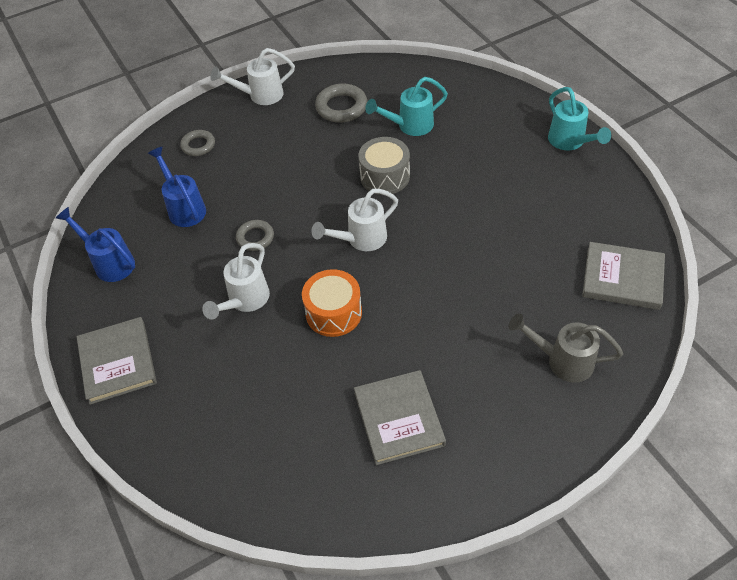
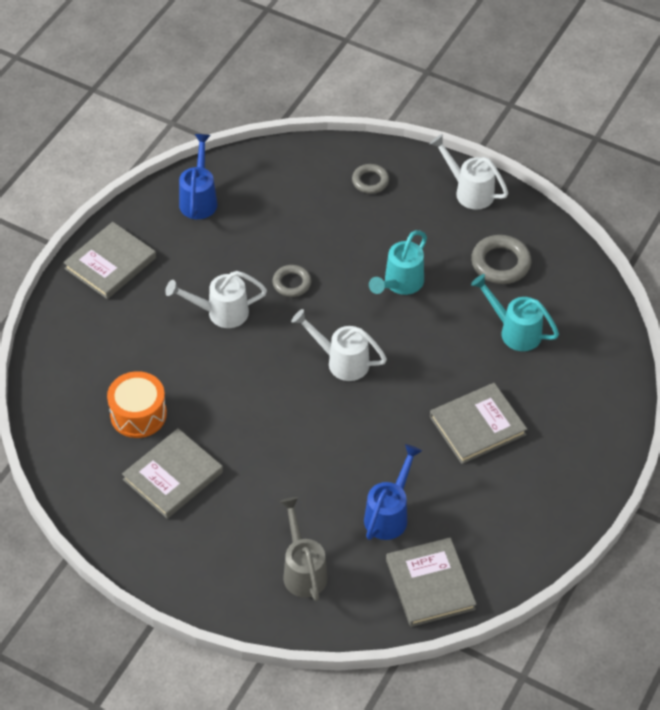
camera: 55 degrees right, 0 degrees up
blue watering can [148,147,206,227] -> blue watering can moved to [364,444,422,540]
orange drum [302,269,362,337] -> orange drum moved to [107,371,167,438]
grey drum [359,137,410,195] -> none
turquoise watering can [548,87,611,150] -> turquoise watering can moved to [369,230,427,295]
none -> grey book [430,383,527,464]

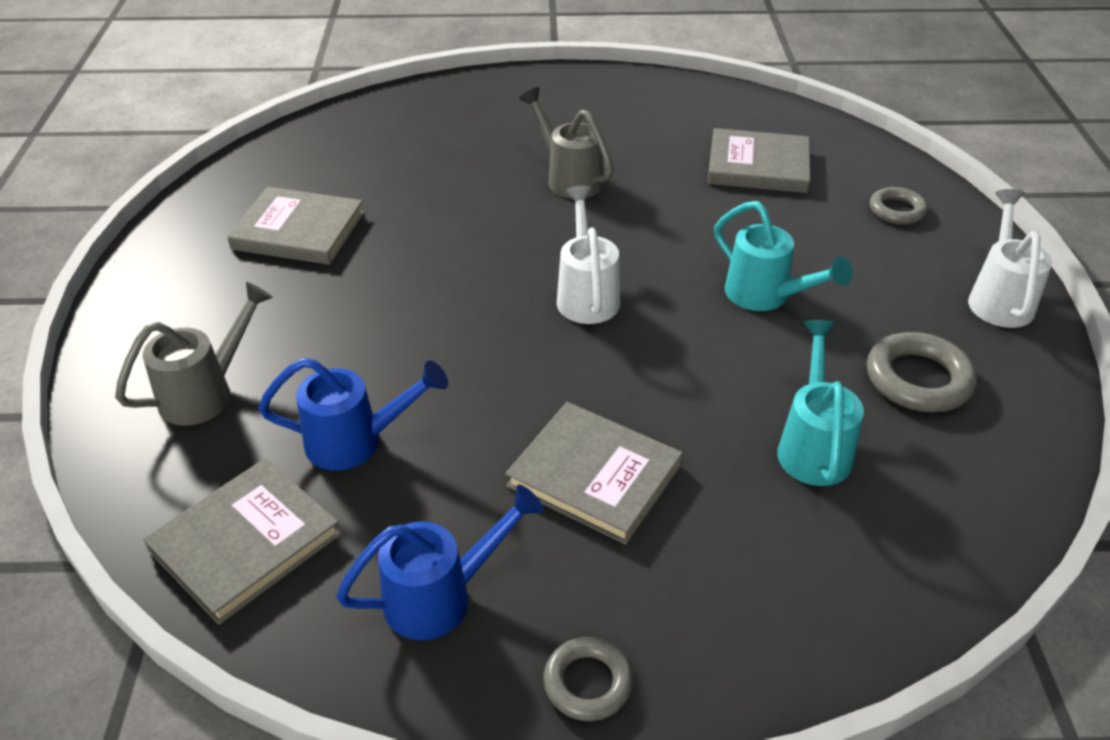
camera: 60 degrees right, 10 degrees down
grey book [63,222,156,299] -> grey book moved to [707,128,810,193]
orange drum [107,371,167,438] -> none
white watering can [165,271,267,328] -> grey watering can [519,87,614,199]
blue watering can [179,134,217,219] -> blue watering can moved to [336,484,544,640]
grey ring [272,265,311,297] -> grey ring moved to [543,637,633,721]
turquoise watering can [369,230,427,295] -> turquoise watering can turned 135 degrees counterclockwise [714,201,853,311]

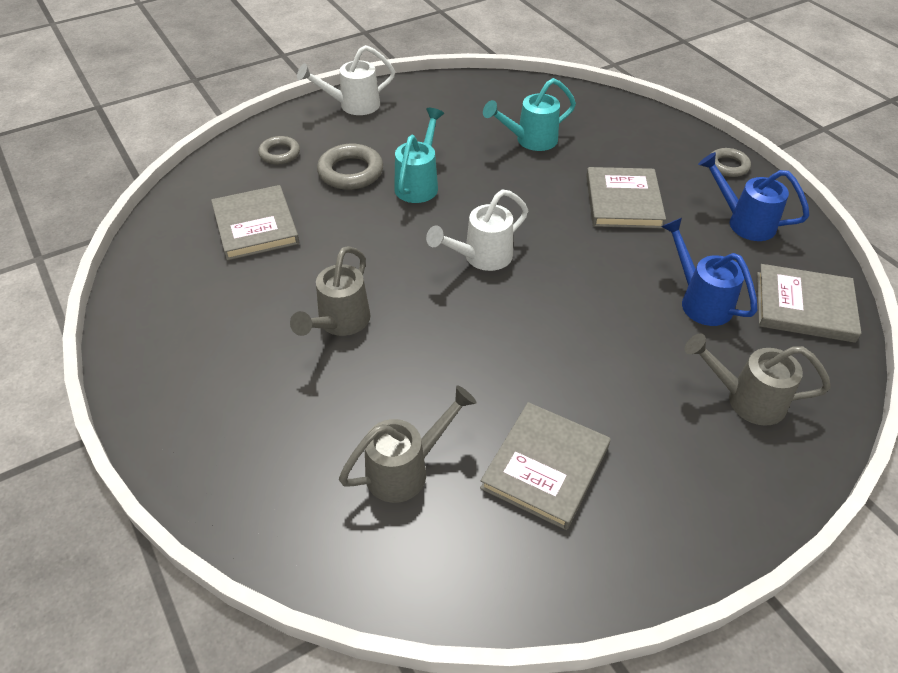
camera: 120 degrees left, 5 degrees up
grey book [227,187,364,265] -> grey book turned 45 degrees clockwise [480,402,611,530]
grey ring [867,332,977,412] -> grey ring moved to [317,144,383,190]
none -> grey watering can [339,385,477,503]

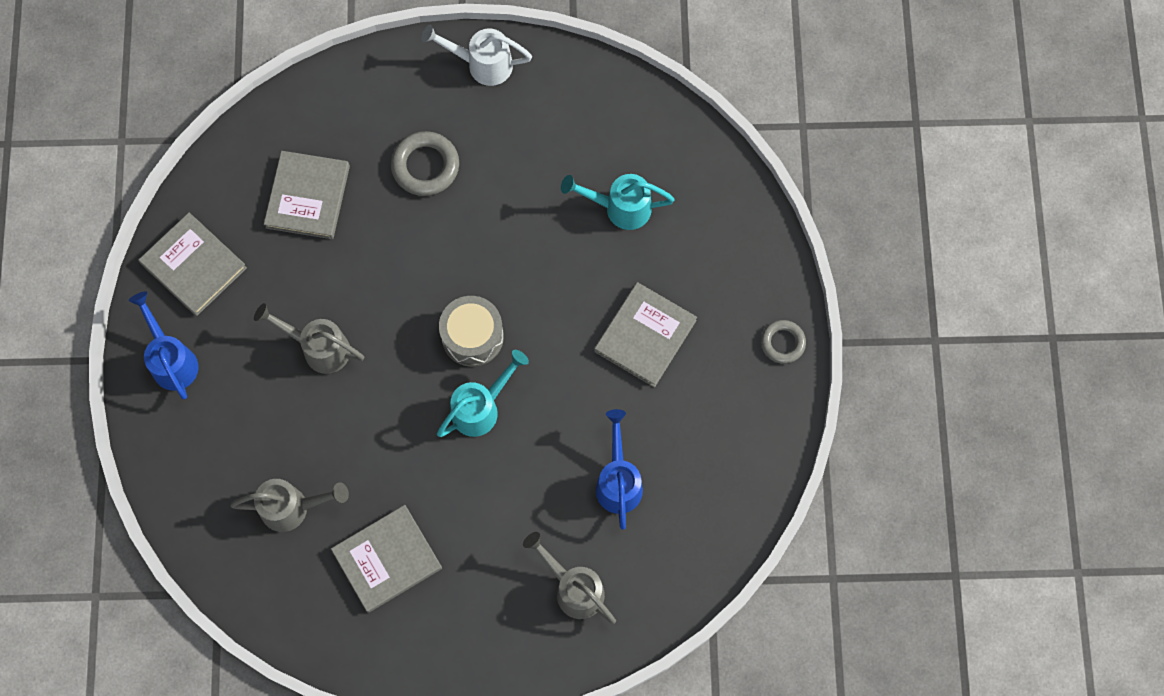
camera: 30 degrees right, 25 degrees up
grey ring [258,136,300,164] -> none
grey watering can [290,246,371,336] -> grey watering can turned 60 degrees clockwise [254,303,364,374]
turquoise watering can [394,108,444,203] -> turquoise watering can moved to [437,350,529,437]
white watering can [426,189,528,271] -> grey drum [439,296,504,367]
blue watering can [698,152,810,241] -> blue watering can moved to [129,291,199,399]
grey book [757,264,861,343] -> grey book moved to [139,213,247,316]

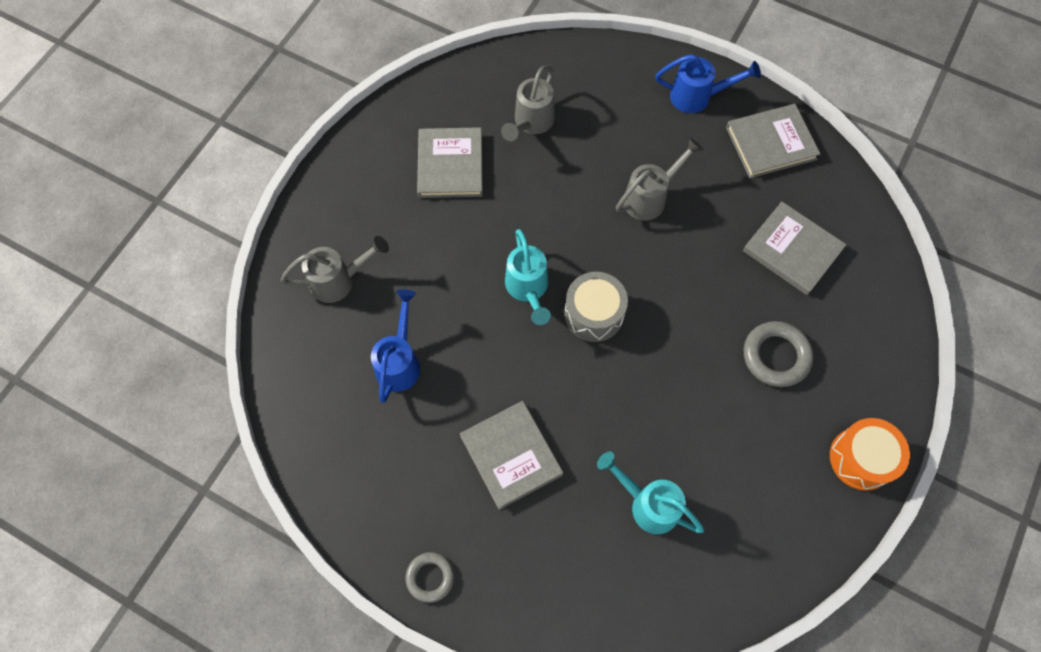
camera: 120 degrees right, 5 degrees down
white watering can [421,25,532,86] -> orange drum [830,418,910,491]
turquoise watering can [561,174,675,230] -> turquoise watering can turned 90 degrees counterclockwise [597,451,704,534]
blue watering can [596,409,643,530] -> blue watering can turned 105 degrees counterclockwise [371,289,420,403]

